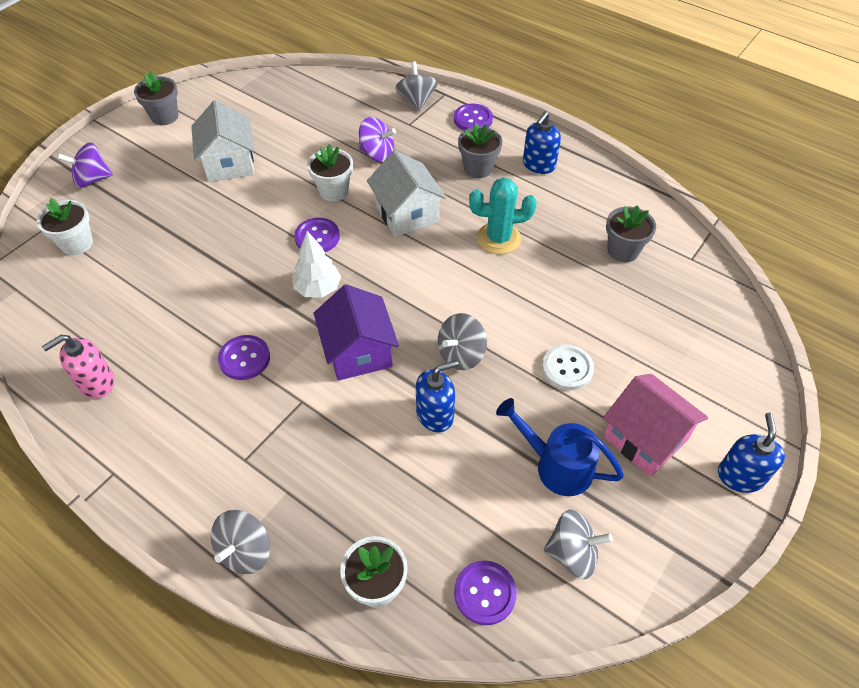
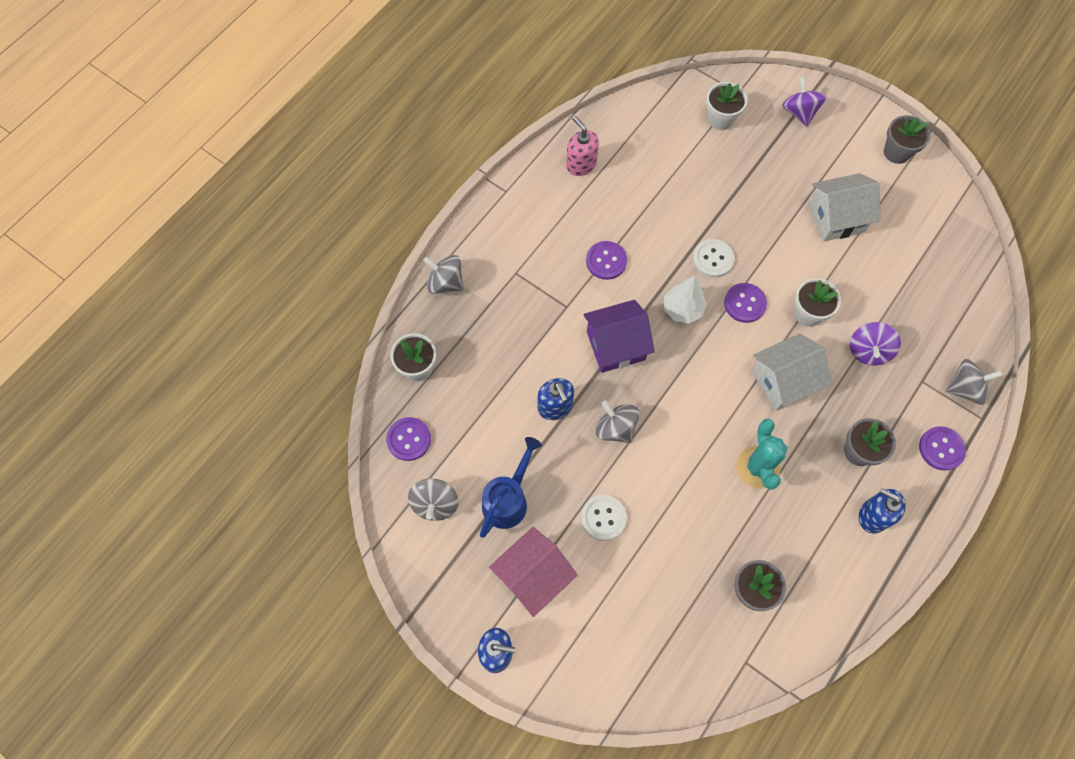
camera: 90 degrees right, 15 degrees up
none -> white button [693,239,735,277]

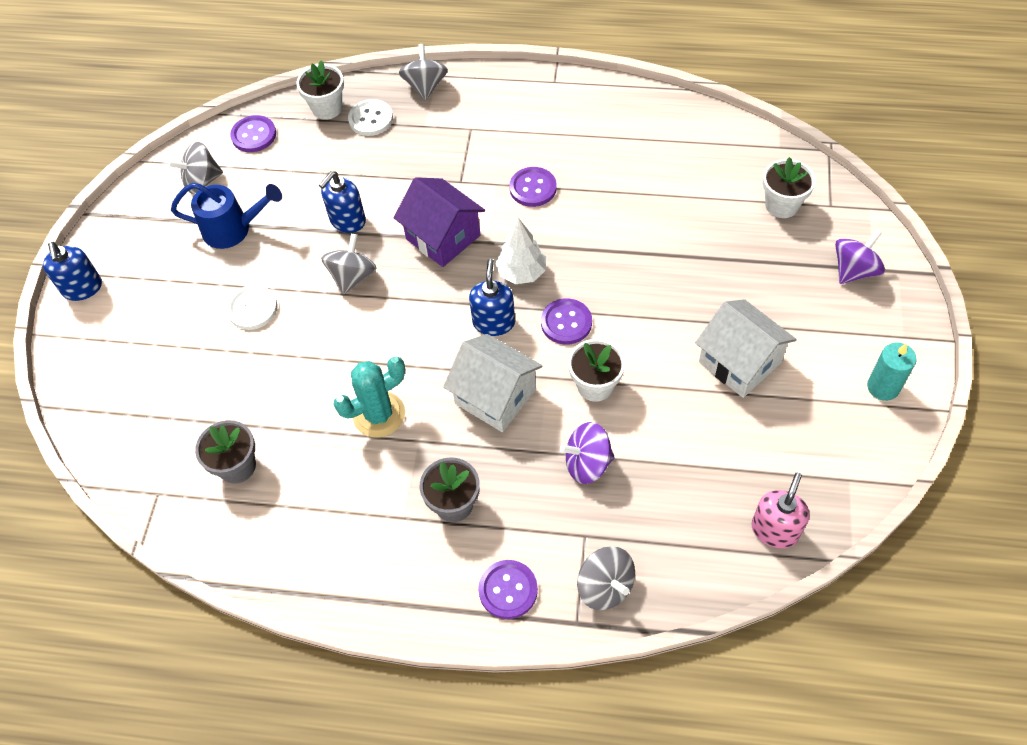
camera: 65 degrees right, 10 degrees down
pink house [489,527,578,617] -> none
pink soap dispenser [566,116,599,176] -> pink soap dispenser moved to [751,472,810,548]
white button [693,239,735,277] -> white button moved to [348,99,393,136]
blue soap dispenser [859,488,906,534] -> blue soap dispenser moved to [469,259,515,336]
grey flower pot [884,115,931,164] -> turquoise candle [867,342,917,401]

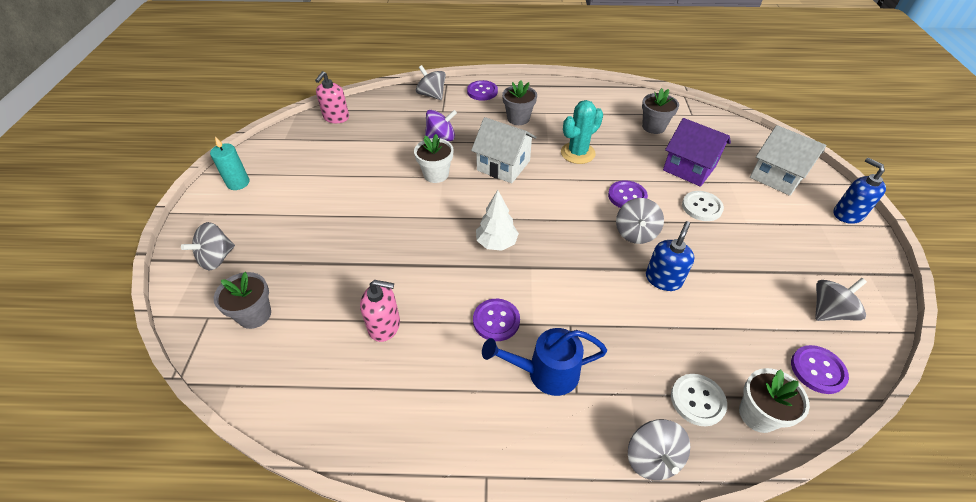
camera: 170 degrees right, 10 degrees down
blue watering can [171,183,282,249] -> blue watering can moved to [482,328,607,396]
purple house [394,177,485,267] -> purple house moved to [663,118,731,187]
blue soap dispenser [469,259,515,336] -> none
purple button [541,298,592,345] -> purple button moved to [608,180,648,208]
white house [695,299,797,398] -> white house moved to [750,125,826,196]
white flower pot [763,157,816,218] -> grey flower pot [214,272,271,329]
purple spinning top [835,229,885,284] -> grey spinning top [181,222,235,270]
none -> pink soap dispenser [360,280,400,342]

